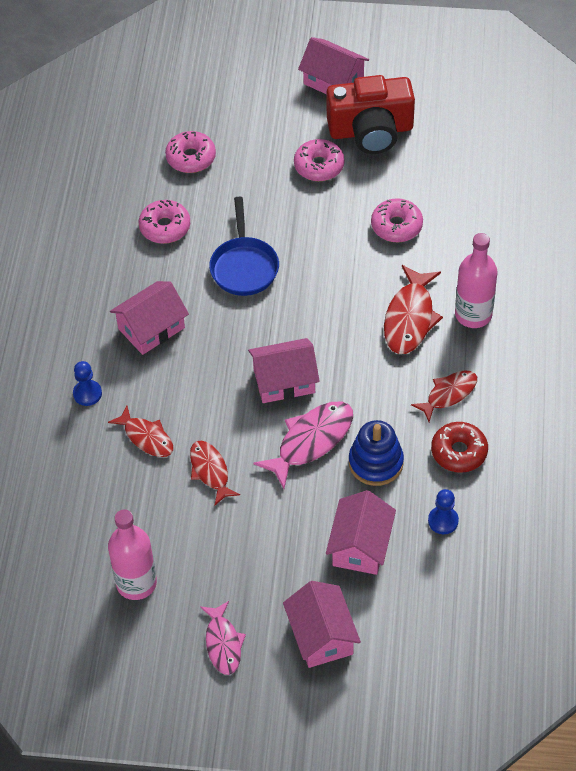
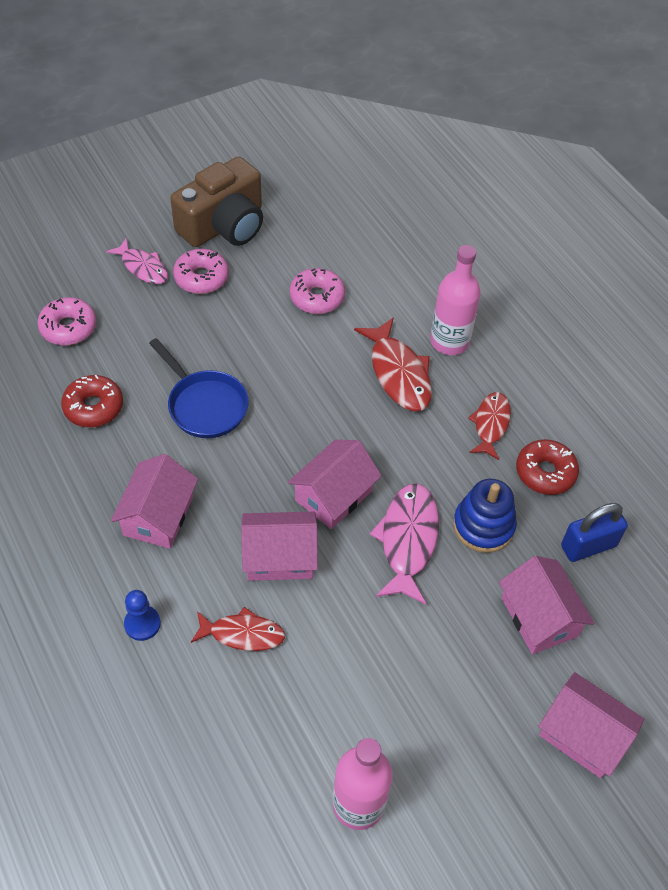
camera: 40 degrees left, 0 degrees up
pink donut [139,200,190,244] -> red donut [61,375,123,427]
red fish [190,440,240,505] -> none
pink fish [200,601,246,675] -> pink fish moved to [106,238,168,284]
pink house [298,37,369,94] -> pink house moved to [241,512,318,581]
red camera [326,75,415,154] -> brown camera [170,156,263,247]
blue pawn [428,489,459,534] -> blue padlock [561,503,628,562]

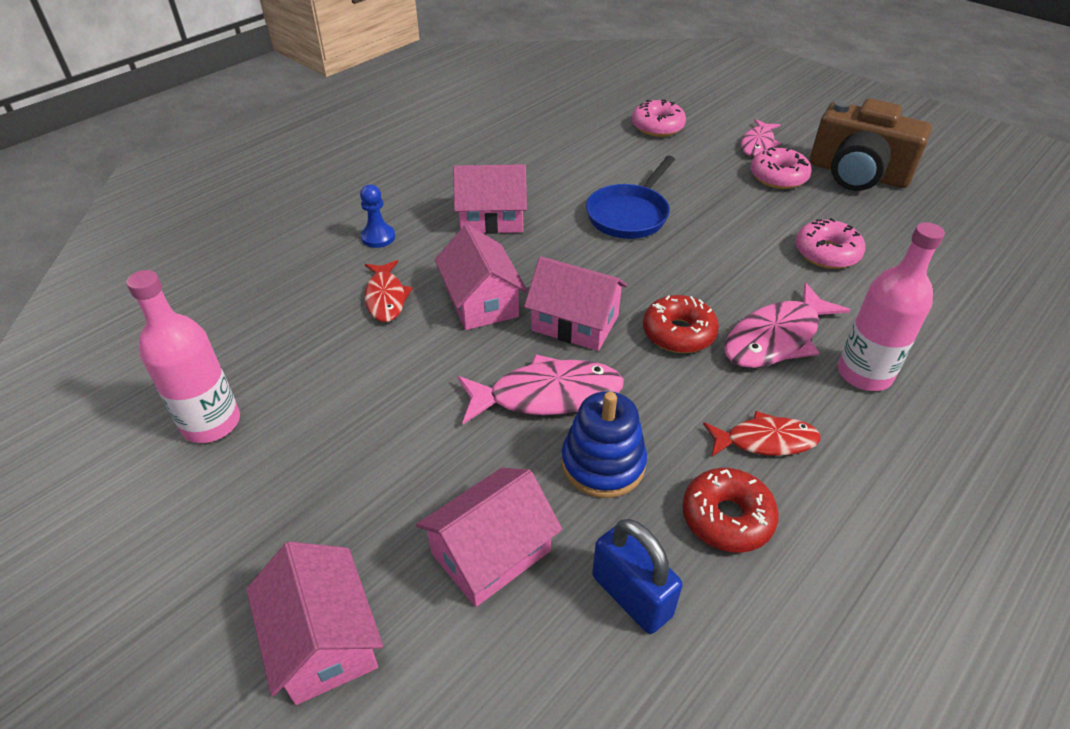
camera: 75 degrees right, 10 degrees down
red donut [61,375,123,427] -> red donut moved to [643,295,719,353]
red fish [354,317,432,411] -> pink fish [724,283,850,368]
pink house [538,672,644,778] -> pink house turned 45 degrees counterclockwise [246,542,383,705]

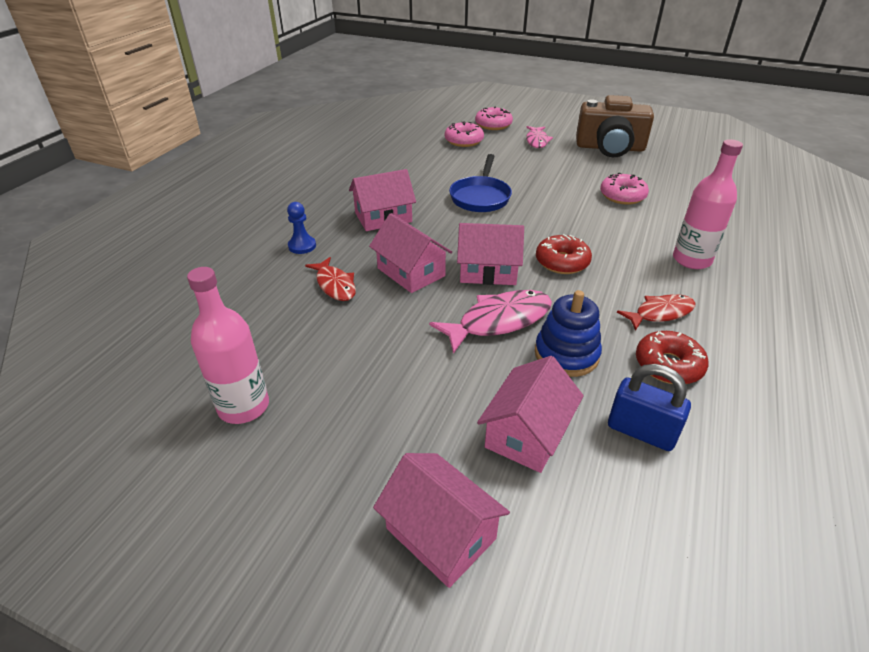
camera: 20 degrees left, 5 degrees down
pink fish [724,283,850,368] -> none
pink donut [751,147,812,189] -> pink donut moved to [475,106,513,130]

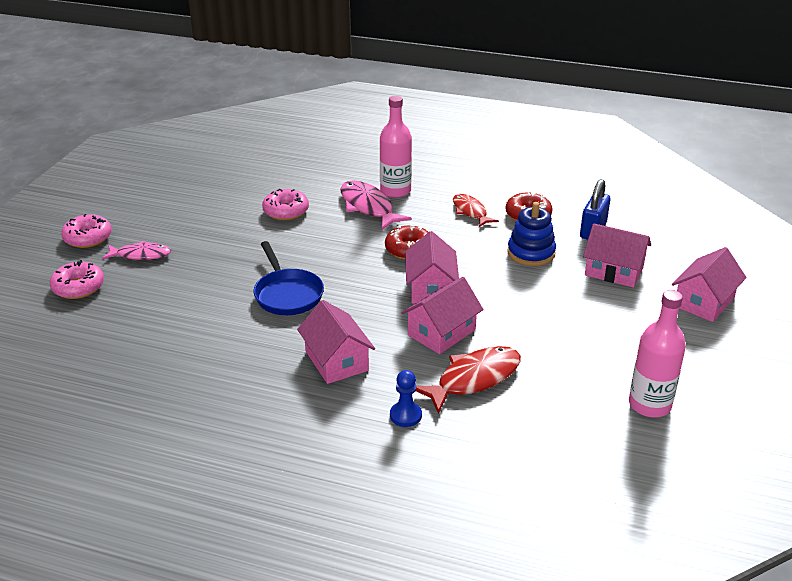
camera: 95 degrees left, 5 degrees down
red fish [305,257,356,301] -> red fish [416,346,521,414], size x1.53
pink fish [429,290,552,354] -> pink fish moved to [340,181,412,230]
pink donut [445,121,484,147] -> pink donut moved to [61,214,112,248]
blue pan [449,154,512,212] -> blue pan turned 60 degrees clockwise [254,241,324,315]
brown camera [576,95,654,157] -> none

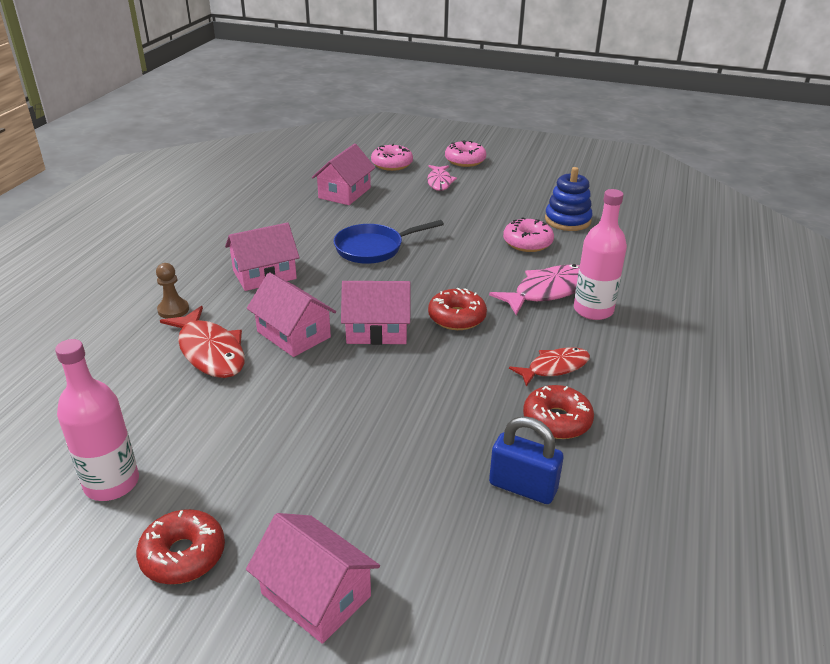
camera: 90 degrees right, 0 degrees up
blue pawn [390,370,422,427] -> brown pawn [156,263,189,319]
blue stacking toy [507,202,556,266] -> blue stacking toy moved to [545,167,592,231]
pink house [583,223,651,288] -> pink house moved to [312,143,375,205]
none -> red donut [136,509,225,584]

